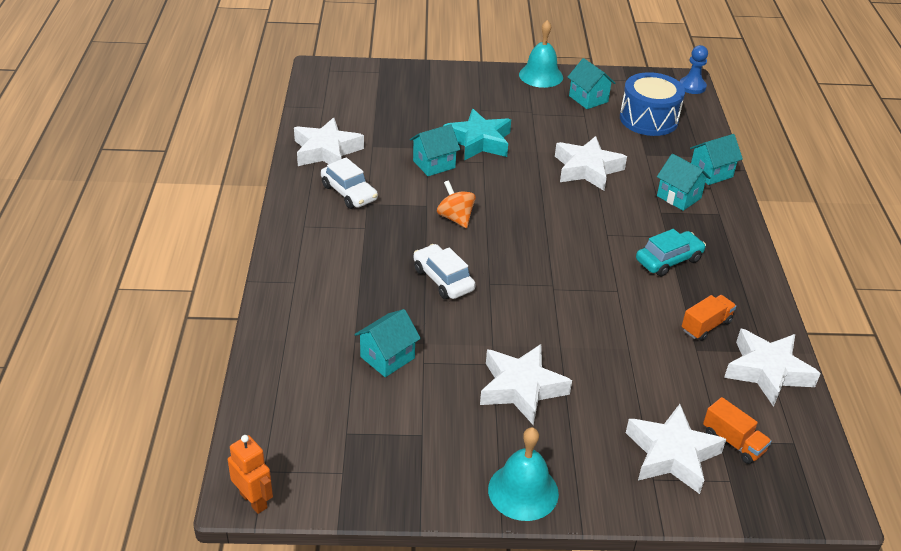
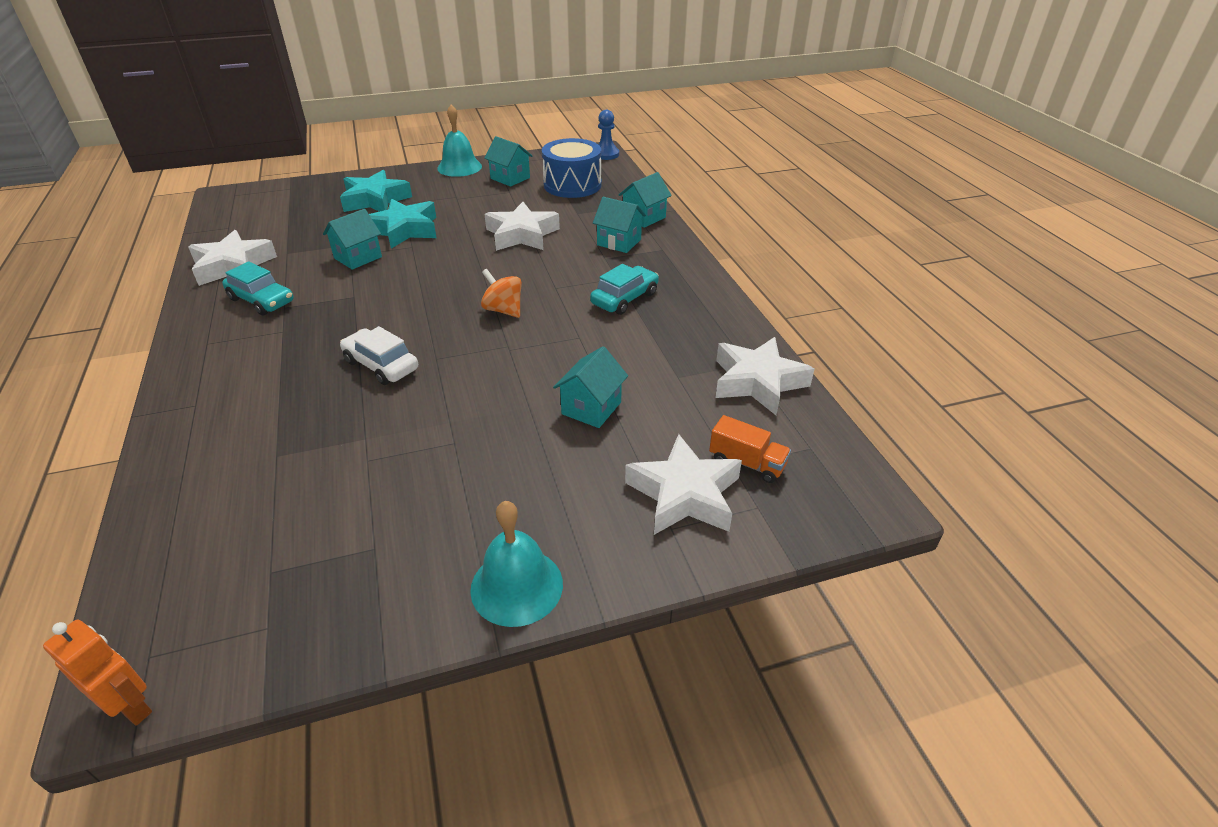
camera: 15 degrees left, 0 degrees up
white car [321,157,378,209] -> turquoise car [222,262,294,316]
turquoise house [355,309,421,377] -> turquoise house moved to [553,346,628,428]
orange spinning top [437,180,476,228] -> orange spinning top moved to [481,269,522,318]
white star [480,344,572,425] -> none
orange truck [682,295,736,341] -> none
none -> turquoise star [340,170,412,212]

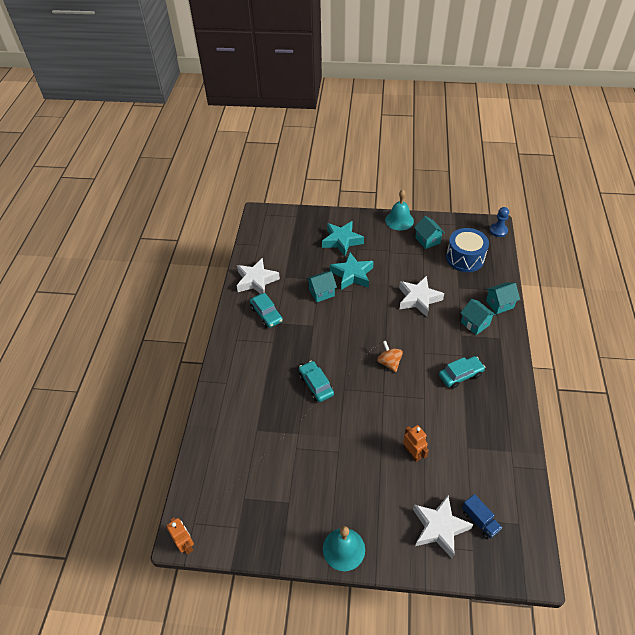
camera: 25 degrees right, 10 degrees up
white car [340,326,418,385] -> turquoise car [299,361,334,402]
turquoise house [553,346,628,428] -> orange robot [403,425,429,462]
orange truck [709,415,791,483] -> blue truck [462,494,502,539]
white star [715,337,814,415] -> none

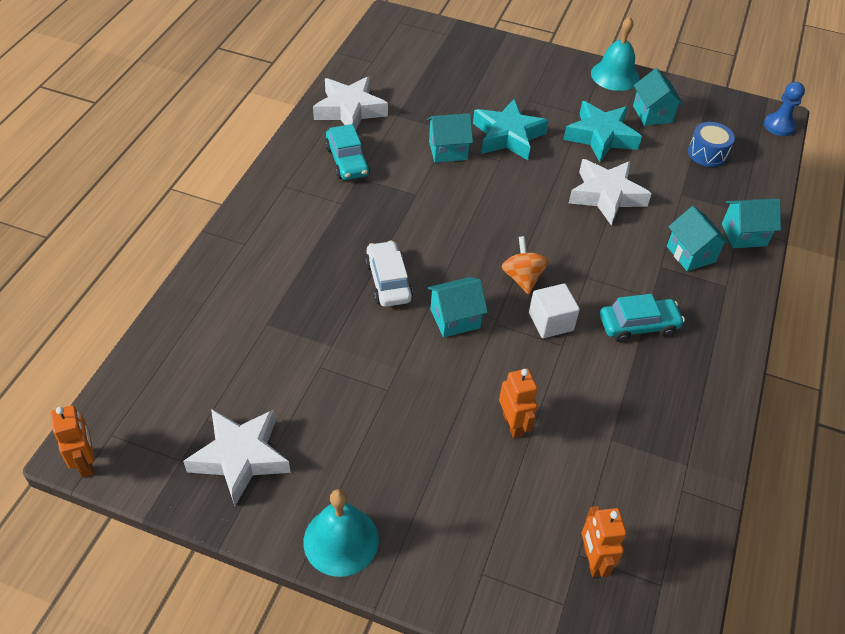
camera: 10 degrees right, 0 degrees up
turquoise car [299,361,334,402] -> white car [365,241,413,307]
turquoise star [322,221,364,256] -> turquoise star moved to [563,101,642,162]
white star [413,495,473,559] -> white star moved to [183,409,290,506]
blue drum [446,228,489,272] -> blue drum [688,122,735,167], size x0.60
blue truck [462,494,502,539] -> orange robot [582,506,626,577]
none -> turquoise house [428,277,488,338]
none -> white cube [529,283,580,338]

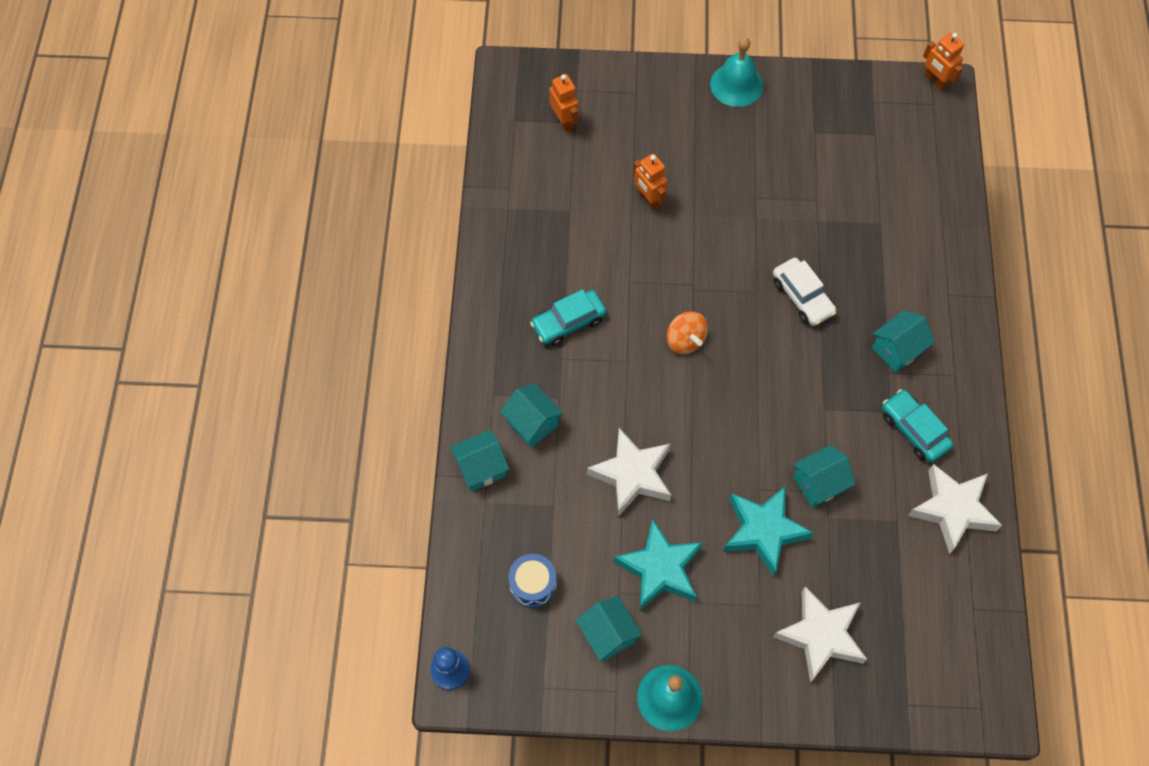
camera: 165 degrees right, 15 degrees up
white star [183,409,290,506] -> white star moved to [773,587,867,683]
turquoise house [428,277,488,338] -> turquoise house moved to [872,311,935,372]
white cube [529,283,580,338] -> none

